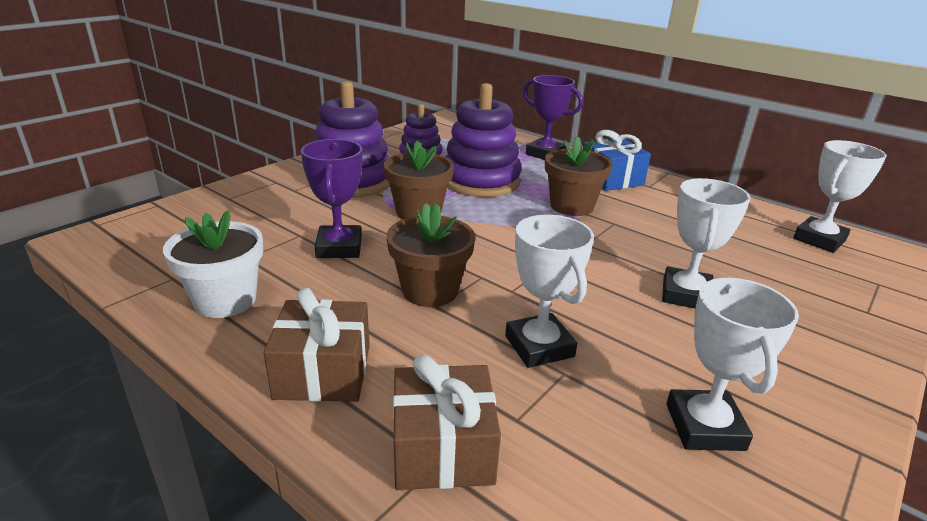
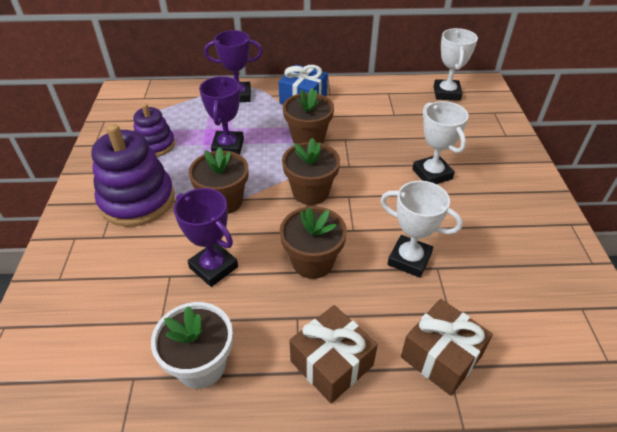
camera: 40 degrees left, 15 degrees up
purple stacking toy [445,83,522,197] -> purple trophy [199,76,244,155]
white trophy [666,278,799,451] -> none
none -> brown flower pot [282,138,340,205]

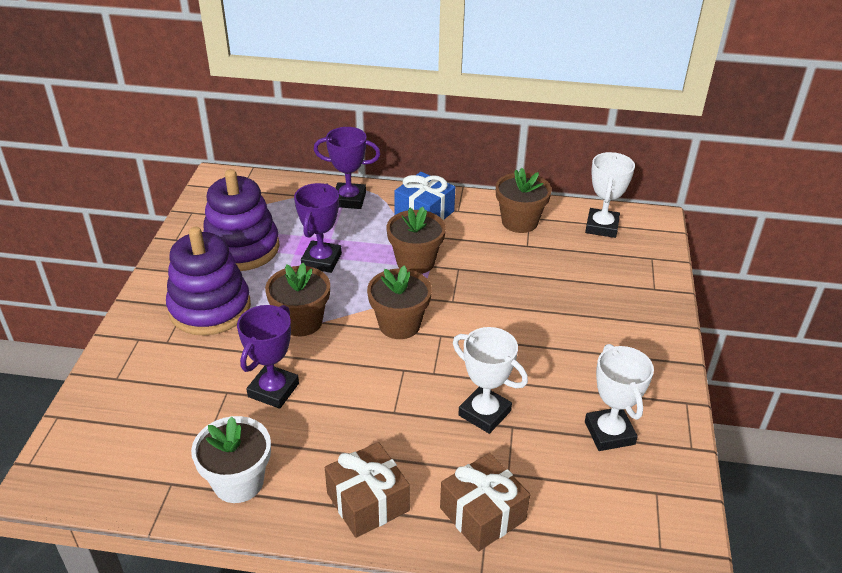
camera: 10 degrees right, 5 degrees down
purple stacking toy [134,103,175,157] -> purple stacking toy [203,169,280,271], size x1.68
purple trophy [174,188,238,287] -> purple trophy turned 60 degrees clockwise [237,305,299,409]
brown flower pot [280,206,347,279] -> brown flower pot moved to [496,168,552,233]
white trophy [412,101,469,184] -> white trophy moved to [585,344,654,451]

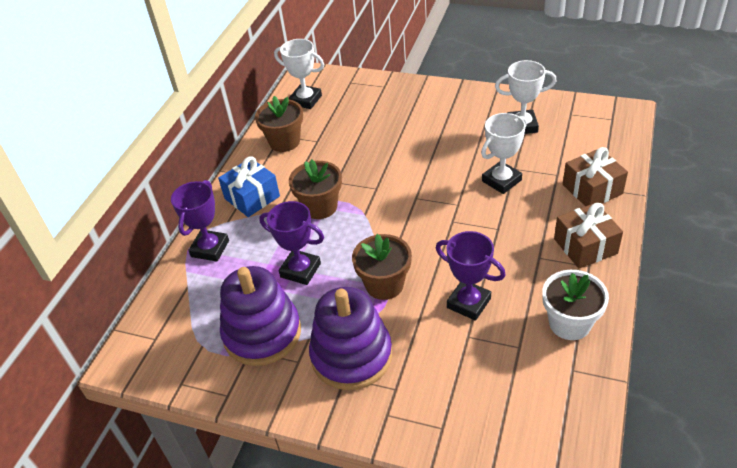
camera: 75 degrees left, 5 degrees up
brown flower pot [367,266,432,339] -> none

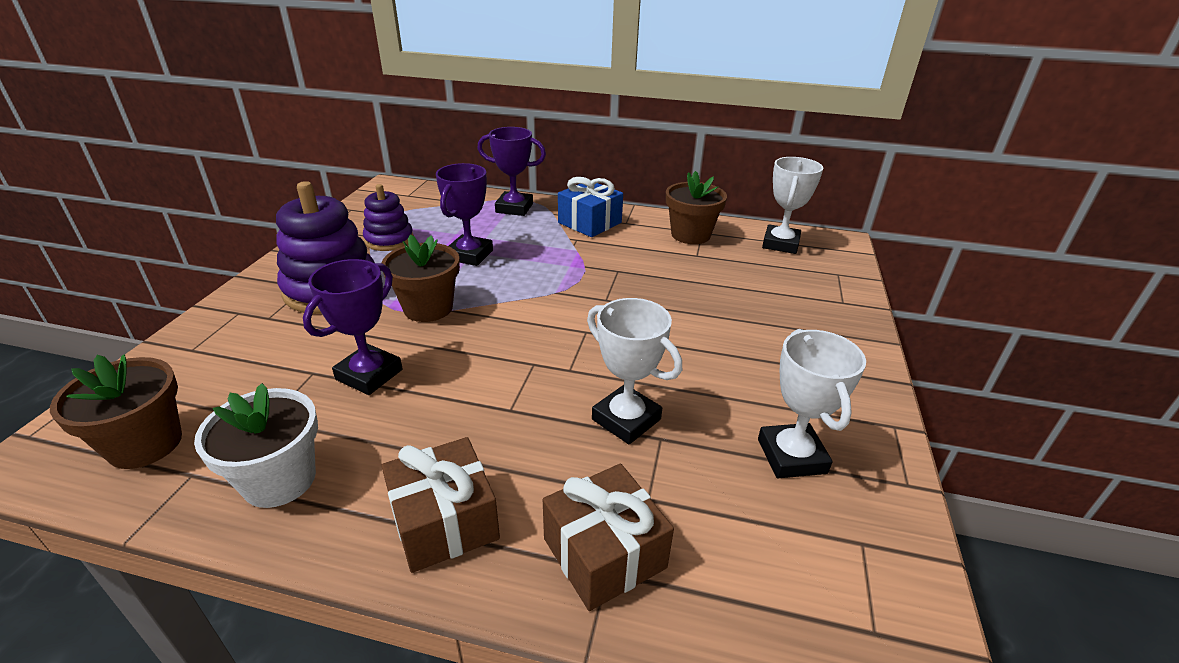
camera: 80 degrees right, 10 degrees down
purple stacking toy [220,266,301,366] -> purple stacking toy [363,184,414,251], size x0.60
brown flower pot [289,159,342,219] -> brown flower pot moved to [50,354,182,469]

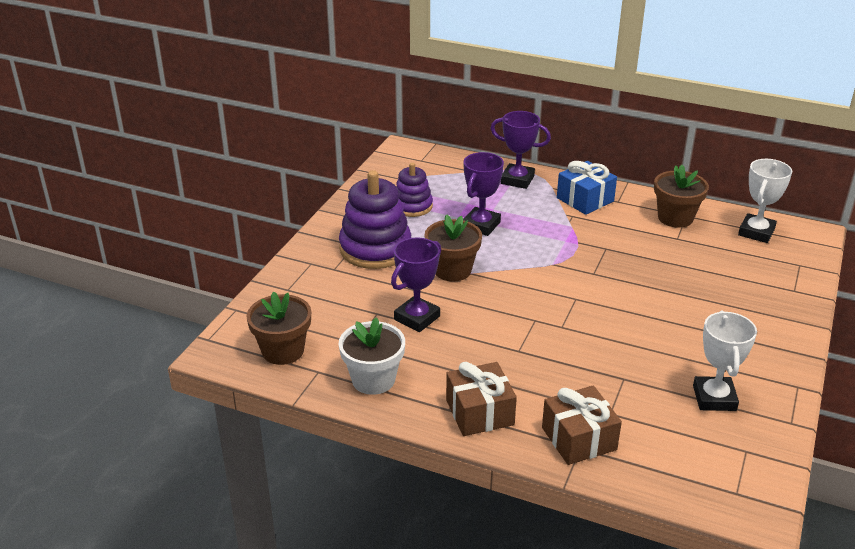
camera: 10 degrees right, 0 degrees up
white trophy [587,298,682,444] -> none

